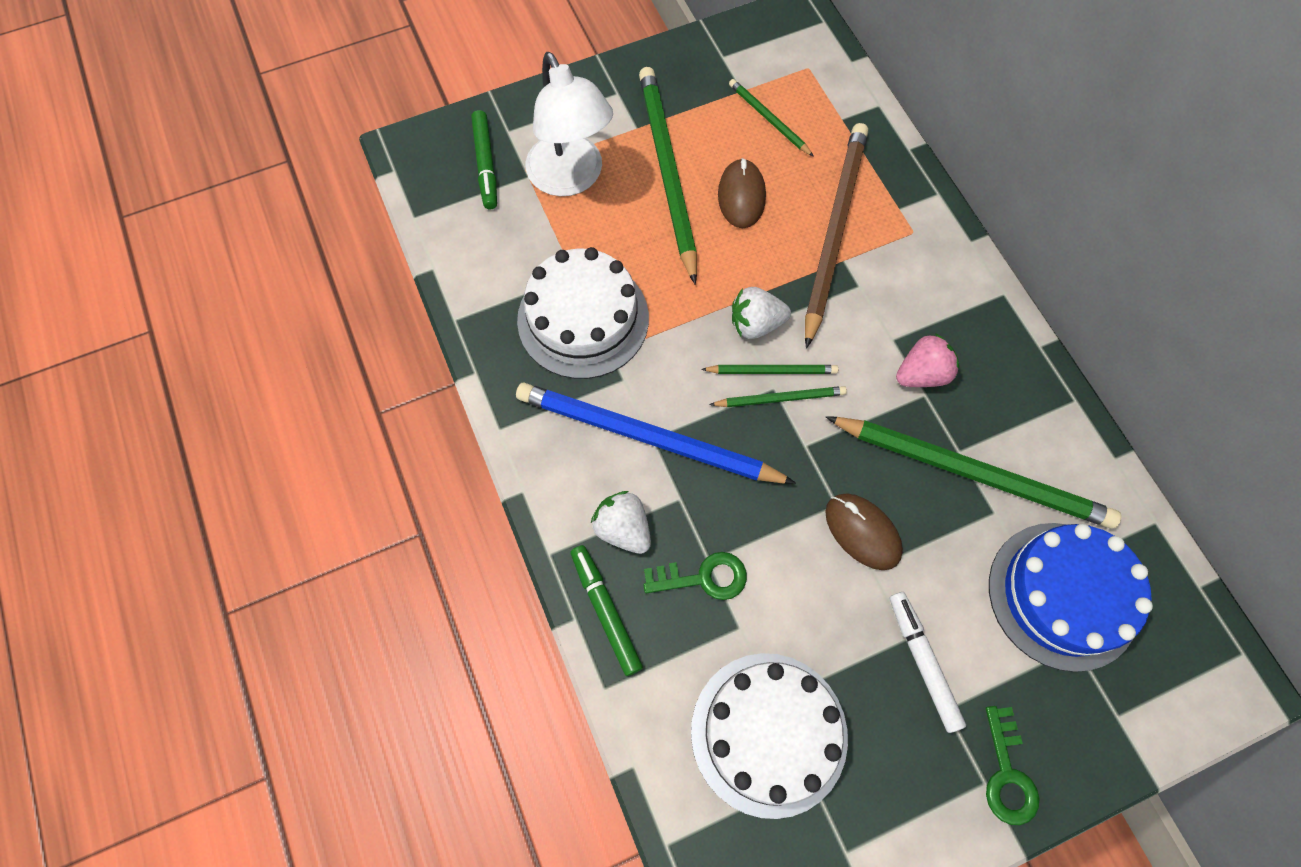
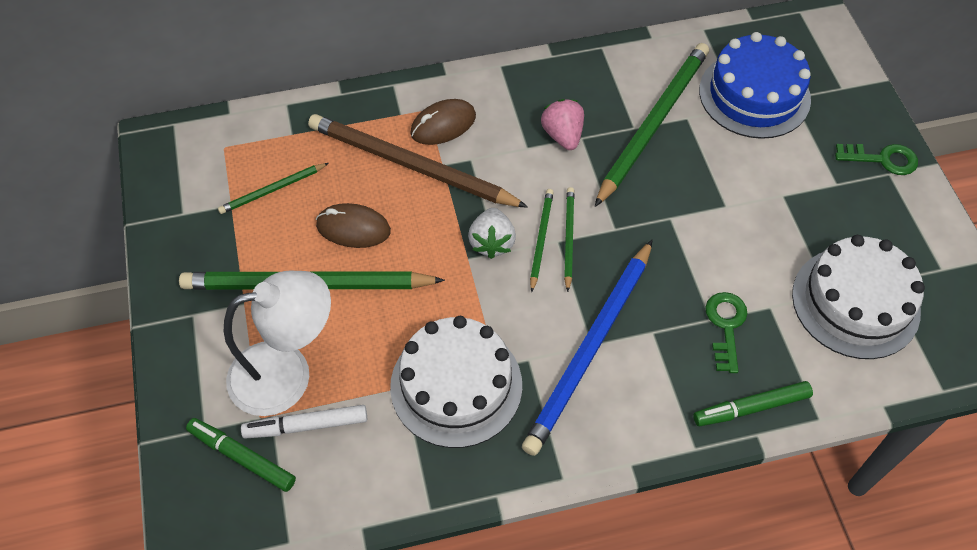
camera: 80 degrees left, 10 degrees down
green marker [471,110,497,209] -> green marker turned 150 degrees counterclockwise [186,418,296,492]
white strawberry [591,491,651,554] -> none
brown mouse [825,493,903,570] -> brown mouse moved to [410,99,476,145]
white marker [889,592,966,733] -> white marker moved to [241,405,367,439]

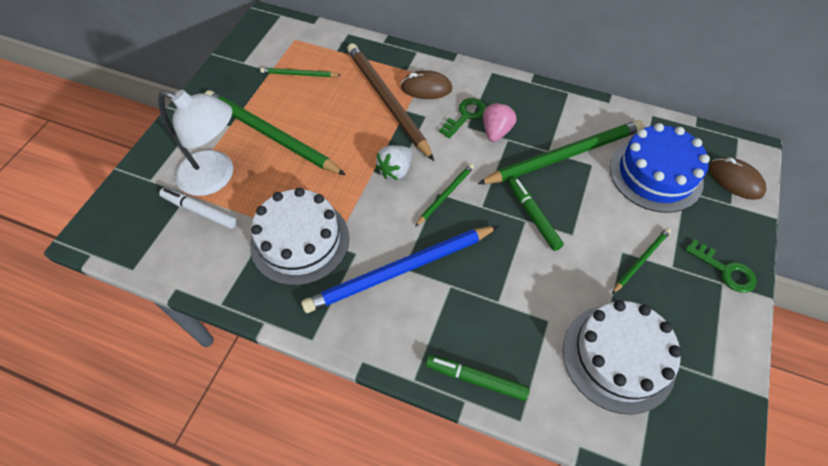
camera: 35 degrees right, 0 degrees up
green marker [186,418,296,492] -> green marker moved to [509,178,564,251]
brown mouse [316,203,391,248] -> brown mouse moved to [709,157,766,200]
green pencil [530,189,554,293] -> green pencil moved to [612,228,671,294]
green key [705,292,747,373] -> green key moved to [439,98,486,139]

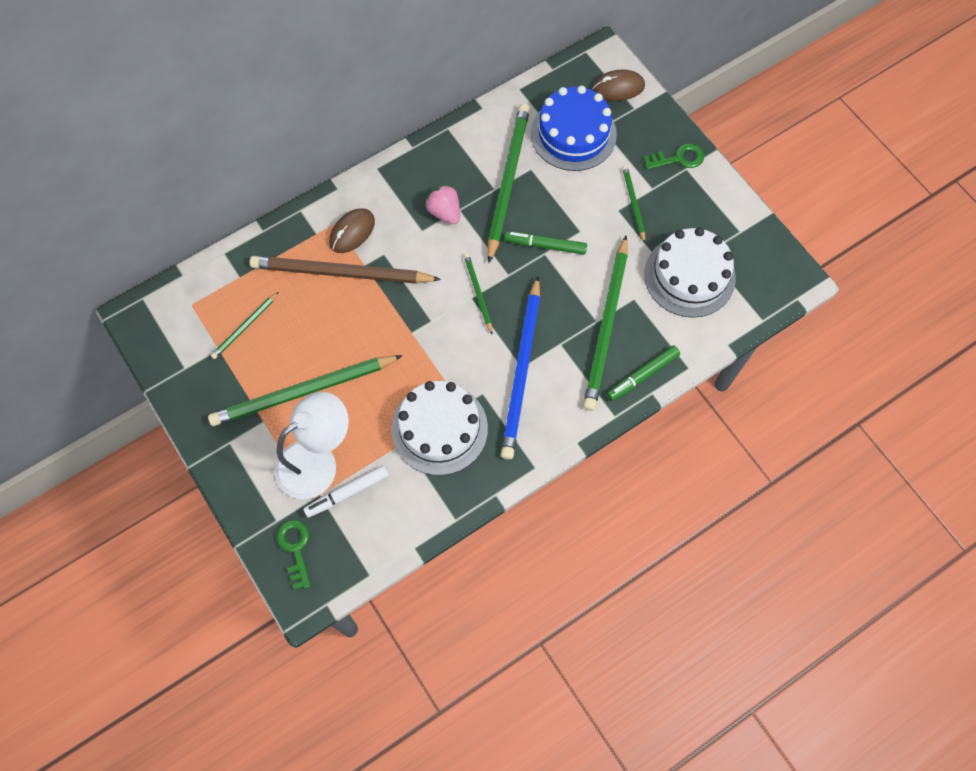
camera: 55 degrees left, 10 degrees up
white strawberry [375,145,412,180] -> none
green key [439,98,486,139] -> green key moved to [276,520,311,590]
none -> green pencil [583,236,628,411]

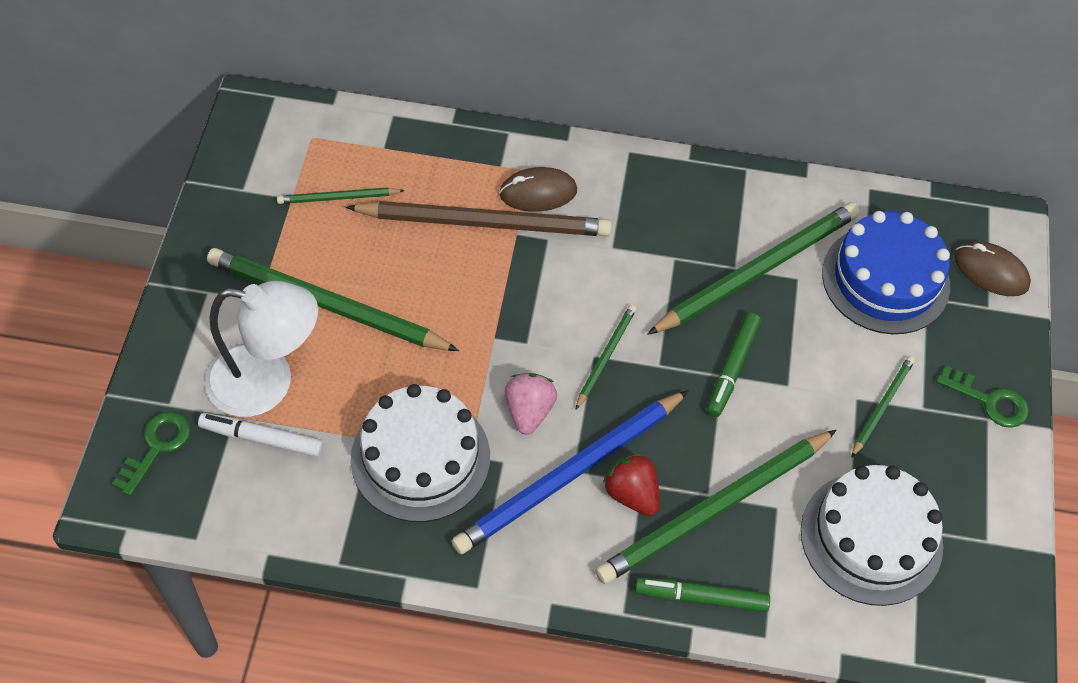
camera: 40 degrees right, 10 degrees down
brown pencil [250,256,441,284] -> brown pencil turned 135 degrees clockwise [345,201,612,236]
pink strawberry [425,185,460,224] -> pink strawberry moved to [504,373,557,435]
green marker [504,231,587,255] -> green marker turned 120 degrees counterclockwise [707,313,761,417]
none -> red strawberry [603,453,660,516]

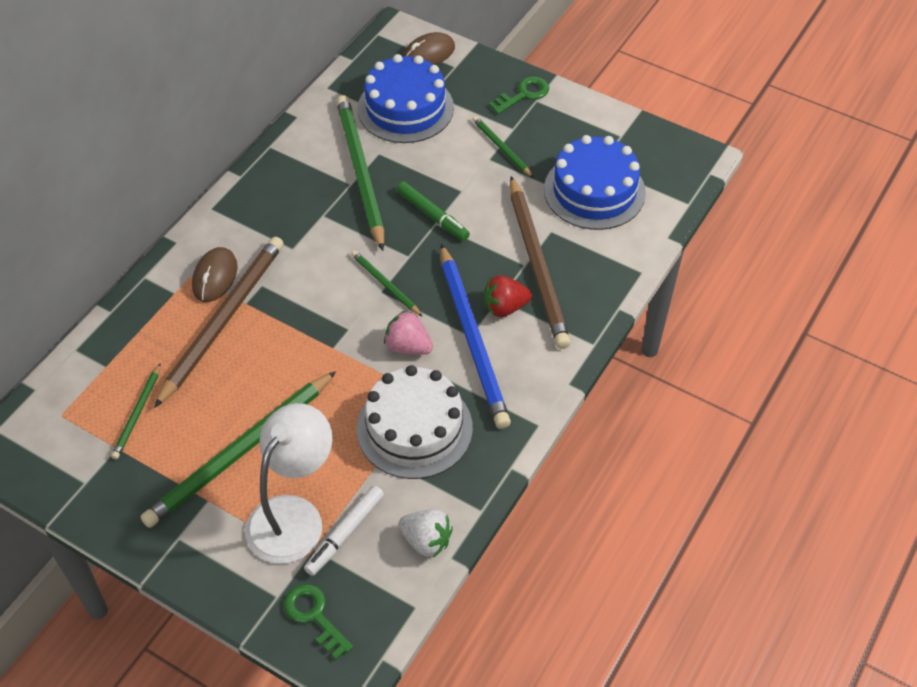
camera: 65 degrees left, 5 degrees down
green pencil [595,430,837,584] -> brown pencil [510,176,571,349]
green marker [635,577,770,612] -> none
white cake [801,465,943,606] -> blue cake [544,135,646,230]
none -> white strawberry [398,509,453,558]

